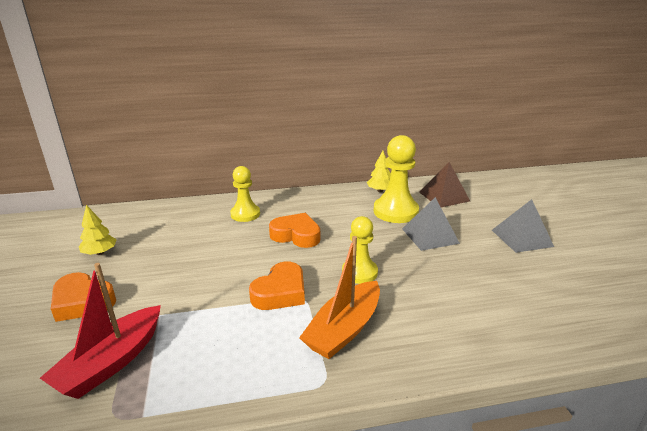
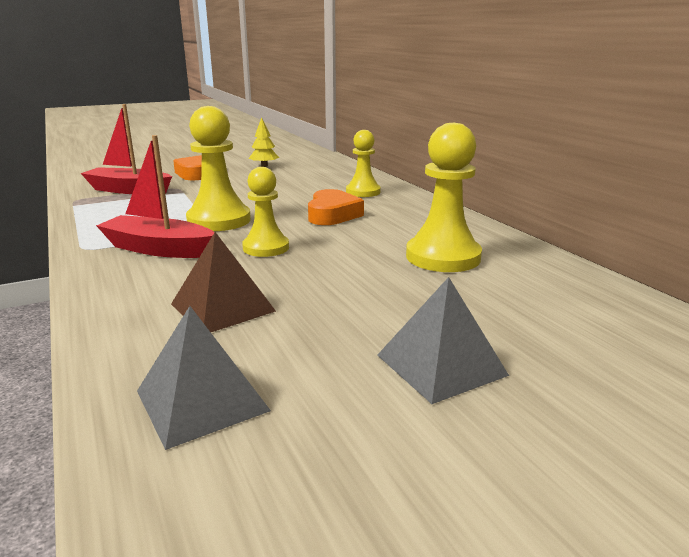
camera: 75 degrees right, 5 degrees down
orange heart [249,261,305,310] -> yellow pawn [186,106,251,231]
orange boat [299,236,380,359] -> red boat [96,135,214,258]
yellow tree [367,151,391,192] -> none
grey pyramid [402,197,460,251] -> grey pyramid moved to [137,306,271,450]
brown pyramid [419,162,470,207] -> brown pyramid moved to [171,232,276,332]

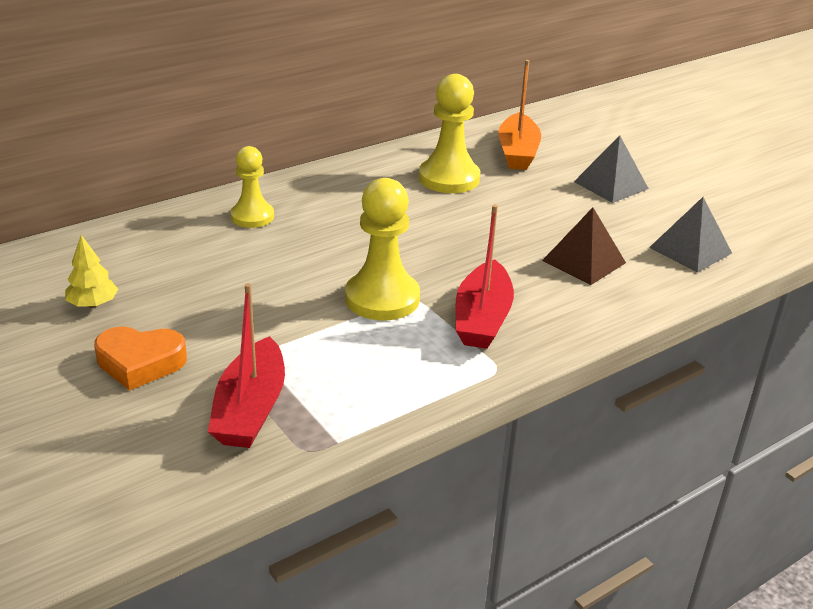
camera: 100 degrees left, 10 degrees up
yellow pawn [242,167,289,257] -> none
orange heart [308,189,364,225] -> none
none -> orange boat [498,60,541,170]

